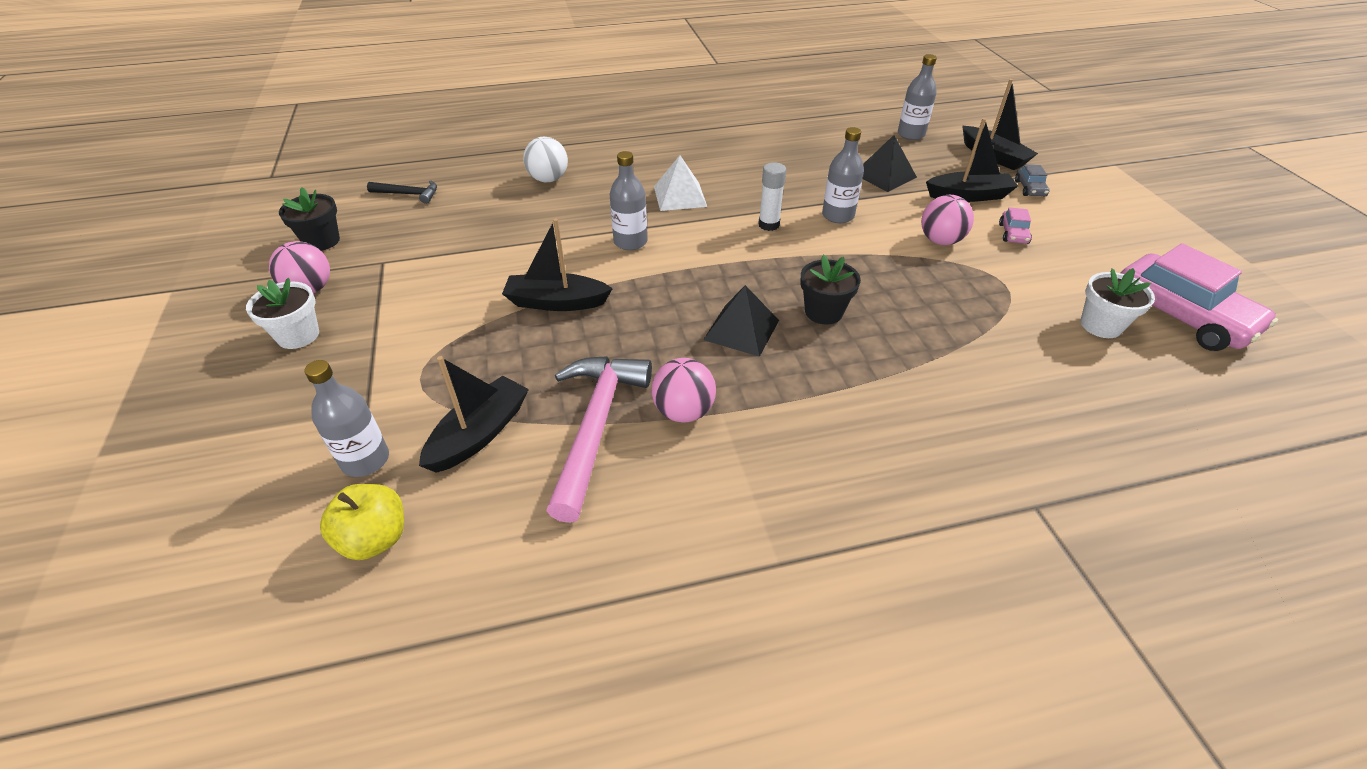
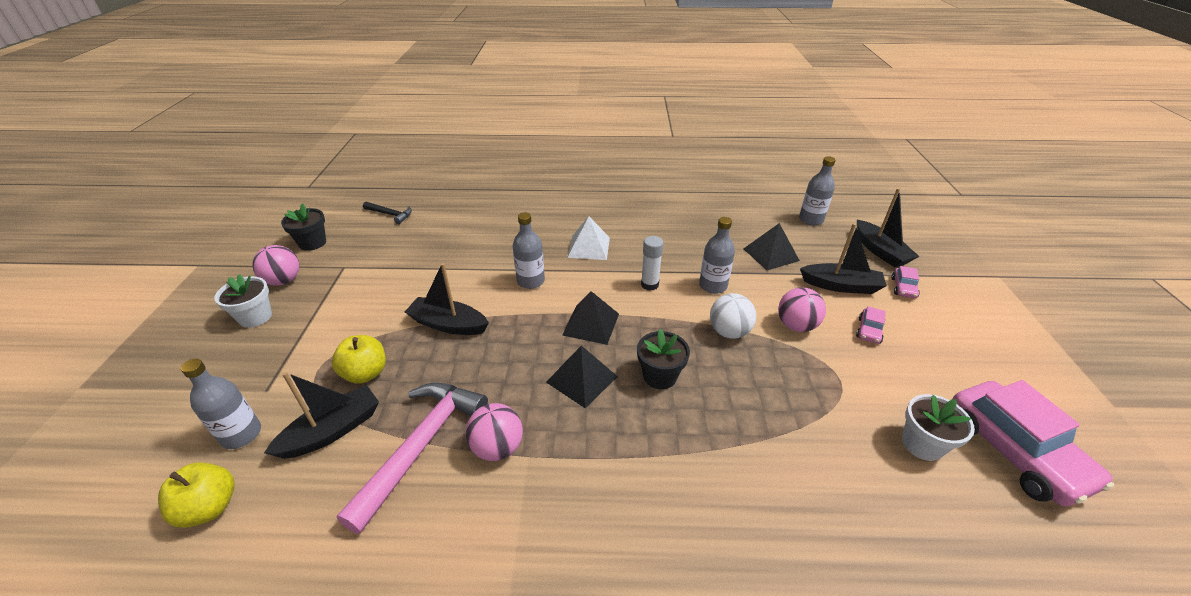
camera: 15 degrees right, 5 degrees down
white ball [523,137,568,182] -> white ball moved to [710,293,756,339]
grey car [1015,165,1050,196] -> pink car [891,266,920,298]
none -> yellow apple [332,335,386,384]
none -> black pyramid [562,291,619,345]

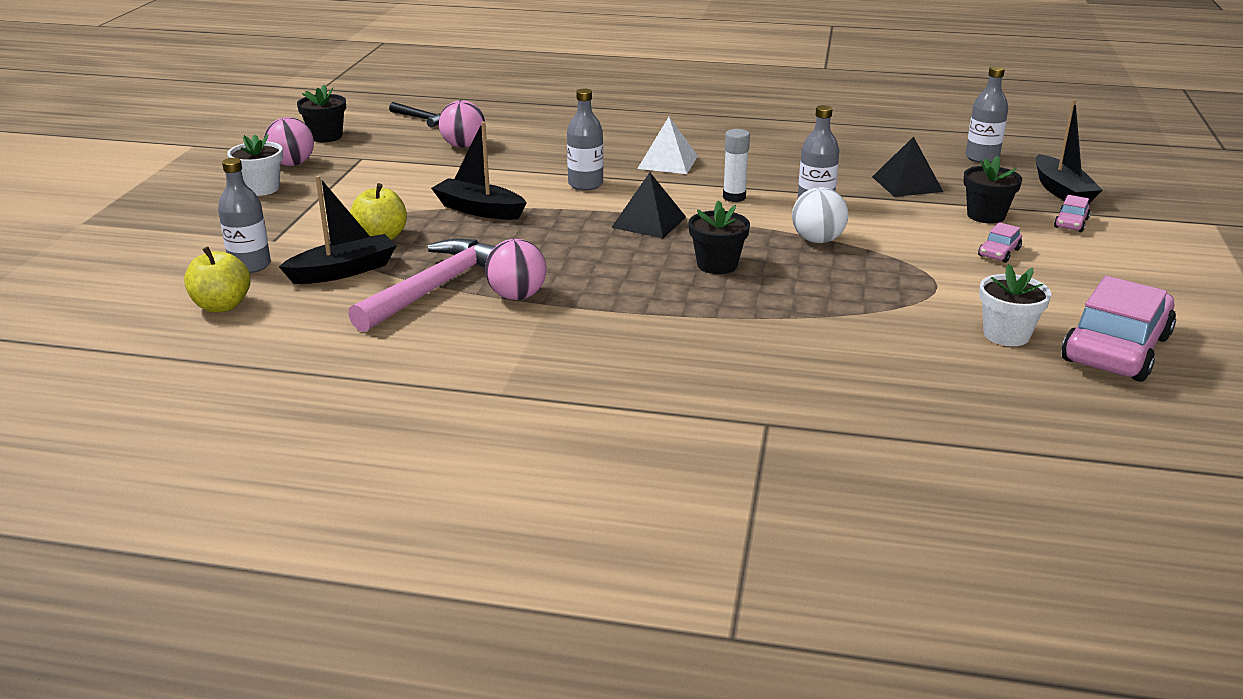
camera: 10 degrees right, 10 degrees down
black pyramid [546,345,618,408] -> none
pink ball [778,287,826,332] -> pink ball moved to [439,100,485,148]
black boat [800,223,887,294] -> black flower pot [964,155,1022,224]
pink car [952,380,1114,506] -> pink car turned 135 degrees counterclockwise [1061,276,1176,382]

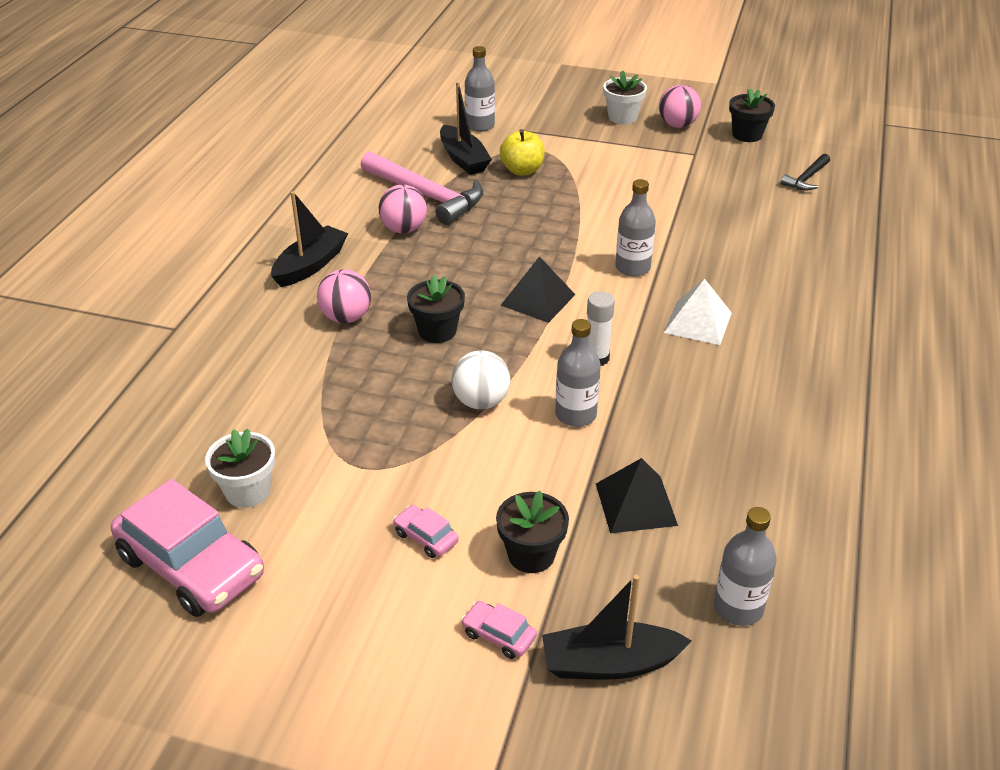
camera: 95 degrees right, 10 degrees up
yellow apple [184,246,251,312] -> none
black boat [431,121,527,220] -> black boat moved to [271,191,348,287]
pink ball [439,100,485,148] -> pink ball moved to [317,269,371,323]

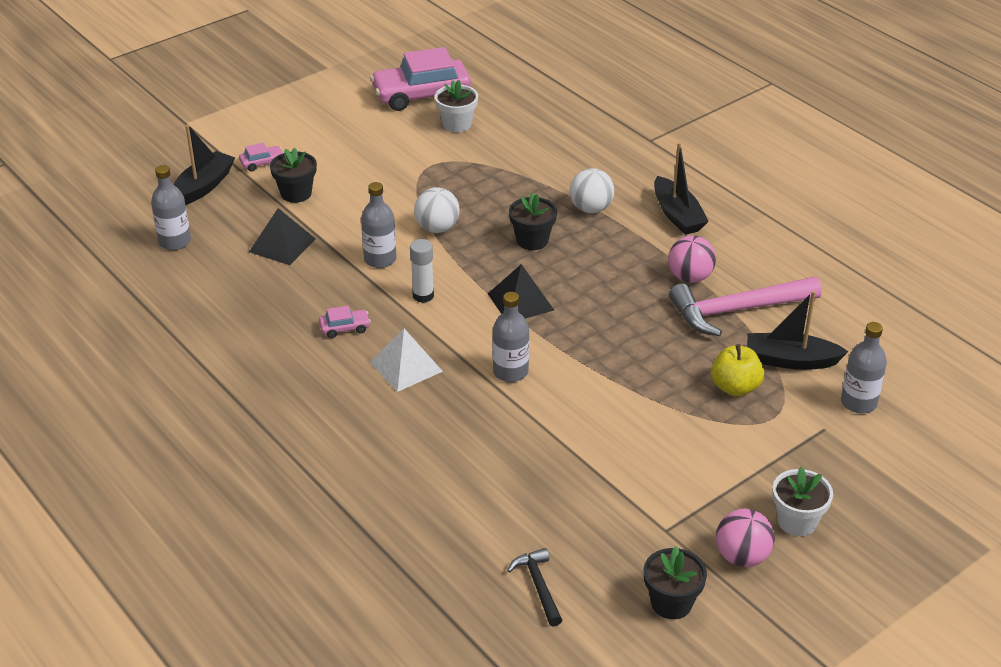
camera: 125 degrees right, 0 degrees up
pink ball [317,269,371,323] -> white ball [570,168,614,213]
pink car [393,505,459,558] -> pink car moved to [319,306,371,338]

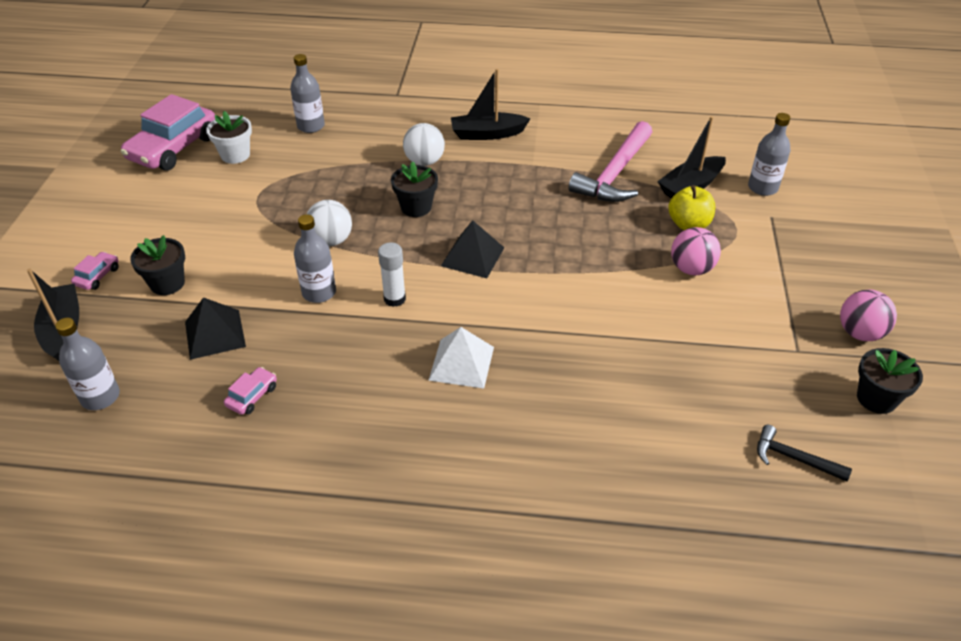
camera: 45 degrees left, 5 degrees up
pink car [319,306,371,338] -> pink car moved to [224,367,277,415]
grey bottle [493,292,529,382] -> grey bottle moved to [290,54,325,133]
black boat [654,142,709,235] -> black boat turned 150 degrees clockwise [451,69,530,140]
pink ball [668,235,716,283] -> pink ball moved to [671,227,721,275]
white flower pot [772,467,833,536] -> none

